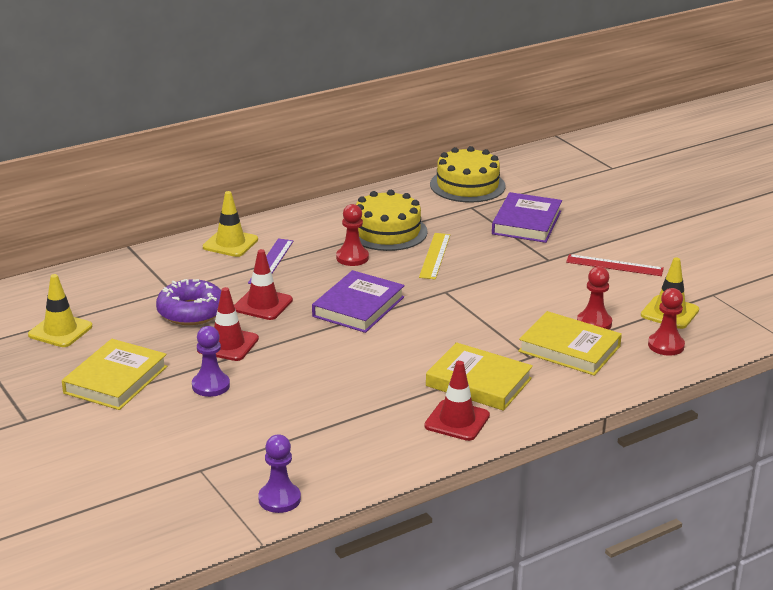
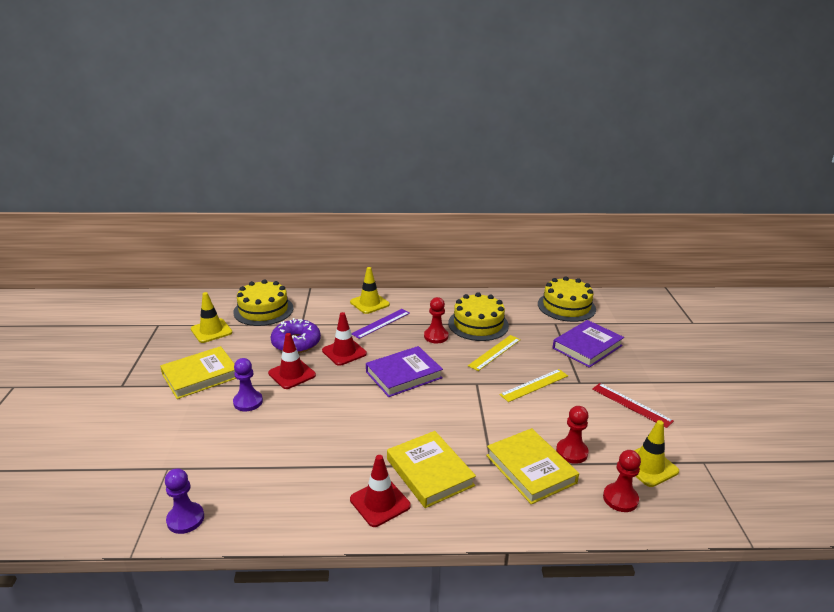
camera: 30 degrees right, 0 degrees up
none -> yellow cake [233,279,293,326]
none -> yellow ruler [499,369,568,402]

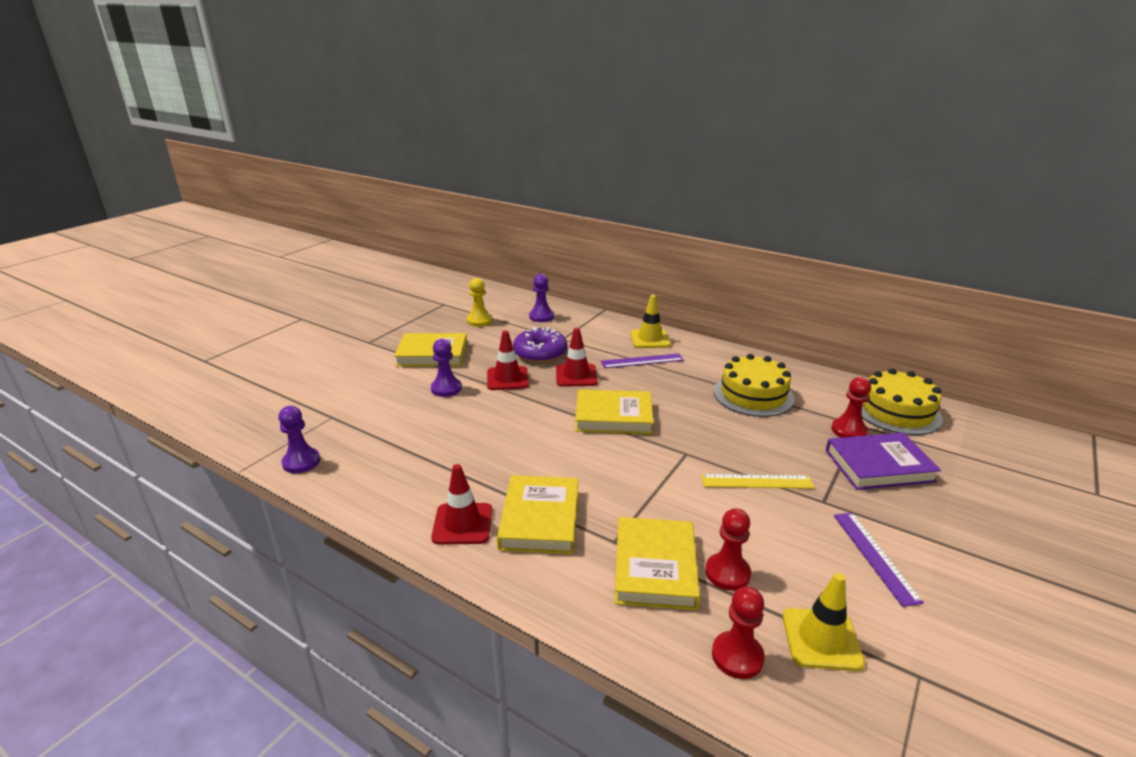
camera: 35 degrees right, 0 degrees up
yellow traffic cone [191,292,232,343] -> yellow pawn [467,278,492,327]
yellow cake [233,279,293,326] -> purple pawn [529,274,554,322]
purple book [366,346,443,397] -> yellow book [575,389,653,434]
red pawn [424,297,448,343] -> red pawn moved to [831,377,871,438]
yellow ruler [468,335,521,371] -> none
red ruler [592,383,674,428] -> purple ruler [834,513,924,607]

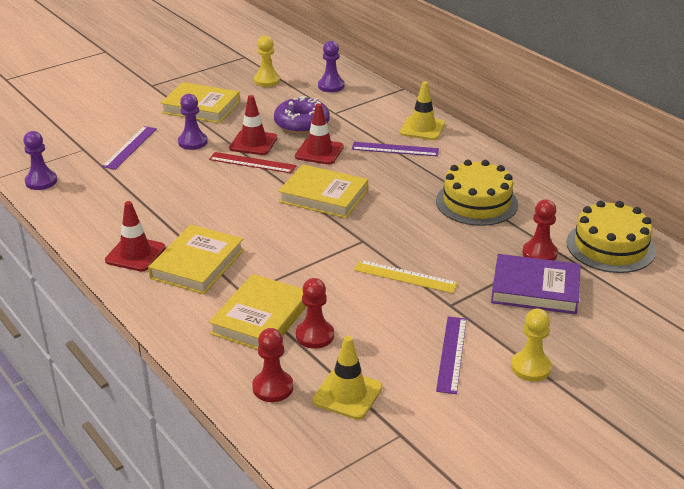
camera: 20 degrees right, 5 degrees up
none -> purple ruler [102,126,157,170]
none -> red ruler [209,152,297,173]
none -> yellow pawn [511,309,552,381]

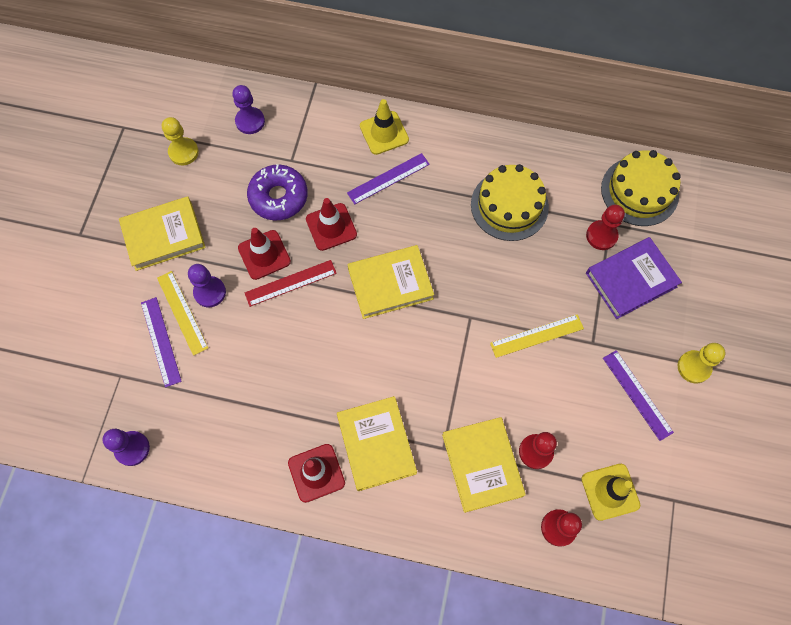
camera: 40 degrees left, 35 degrees up
none -> yellow ruler [157,271,208,356]

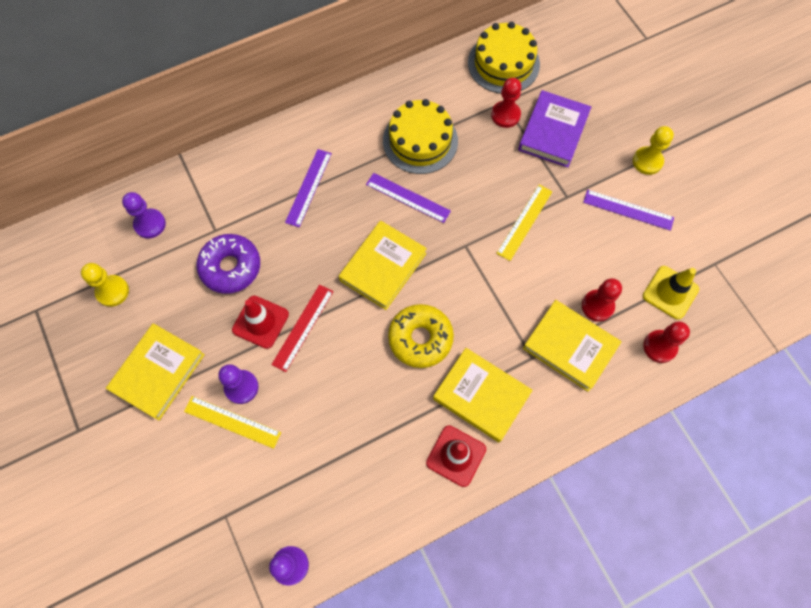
camera: 40 degrees left, 0 degrees up
purple ruler [141,297,182,387] -> purple ruler moved to [366,173,451,223]
red traffic cone [306,198,357,251] -> none
yellow traffic cone [360,99,409,155] -> none
none -> yellow donut [388,304,454,368]

